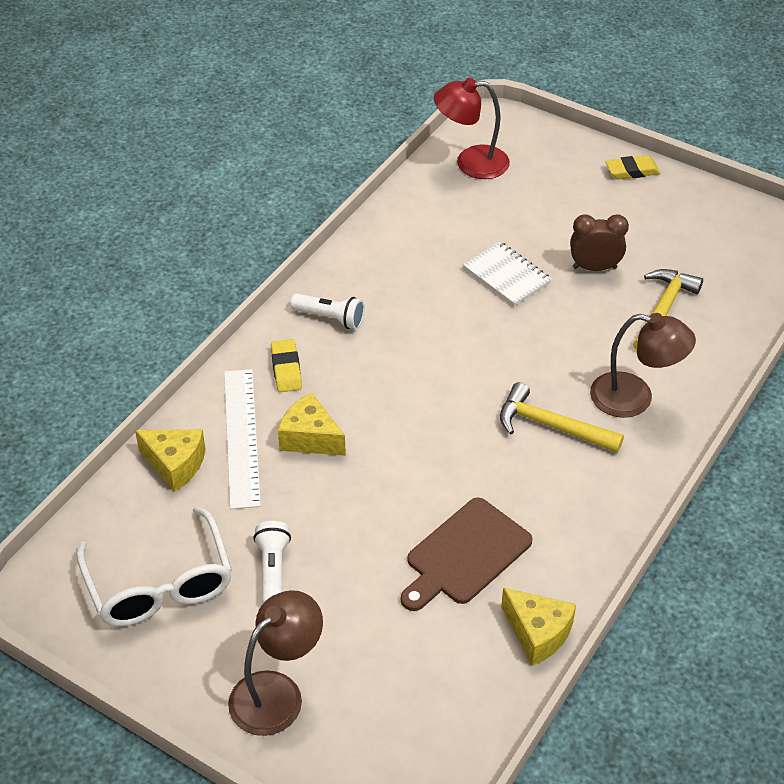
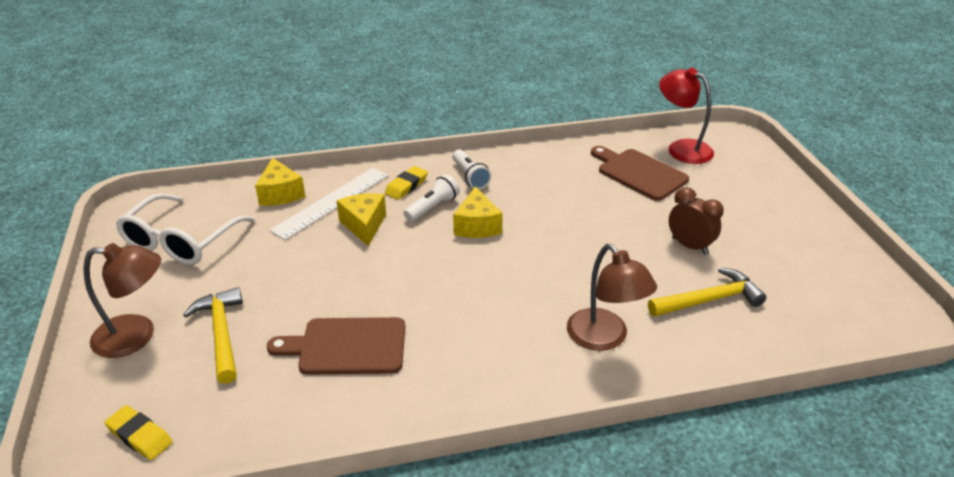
camera: 45 degrees right, 10 degrees down
white flashlight [253,521,291,603] -> white flashlight moved to [403,174,460,222]
white notebook [463,241,552,307] -> none
yellow hammer [500,382,624,453] -> yellow hammer moved to [183,287,243,384]
yellow cheese [501,588,576,666] -> yellow cheese moved to [453,186,503,238]
yellow eraser [606,155,660,179] -> yellow eraser moved to [104,405,173,460]
none -> brown cutting board [591,146,689,201]

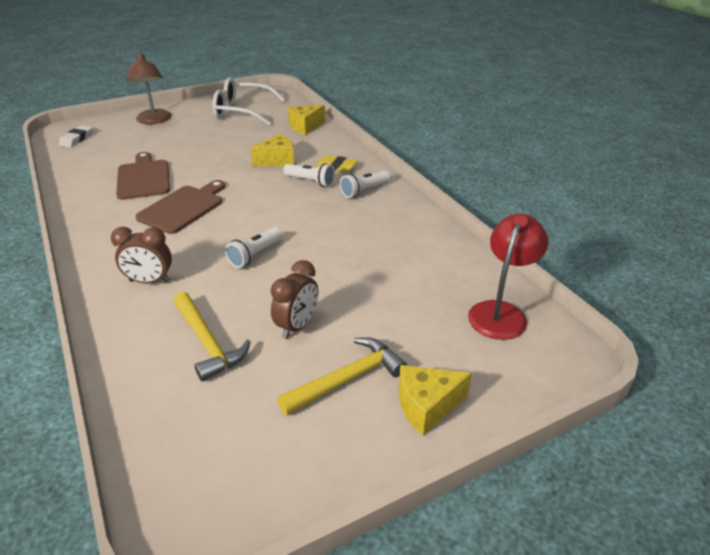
camera: 75 degrees right, 0 degrees up
yellow eraser [104,405,173,460] -> white eraser [59,125,93,147]
yellow hammer [183,287,243,384] -> yellow hammer moved to [277,337,407,415]
white ruler [269,168,388,240] -> none
yellow cheese [453,186,503,238] -> yellow cheese moved to [399,365,472,435]
brown lamp [567,244,657,351] -> brown clock [111,227,172,284]
brown cutting board [591,146,689,201] -> brown cutting board moved to [135,180,225,234]
none -> white flashlight [225,227,282,268]

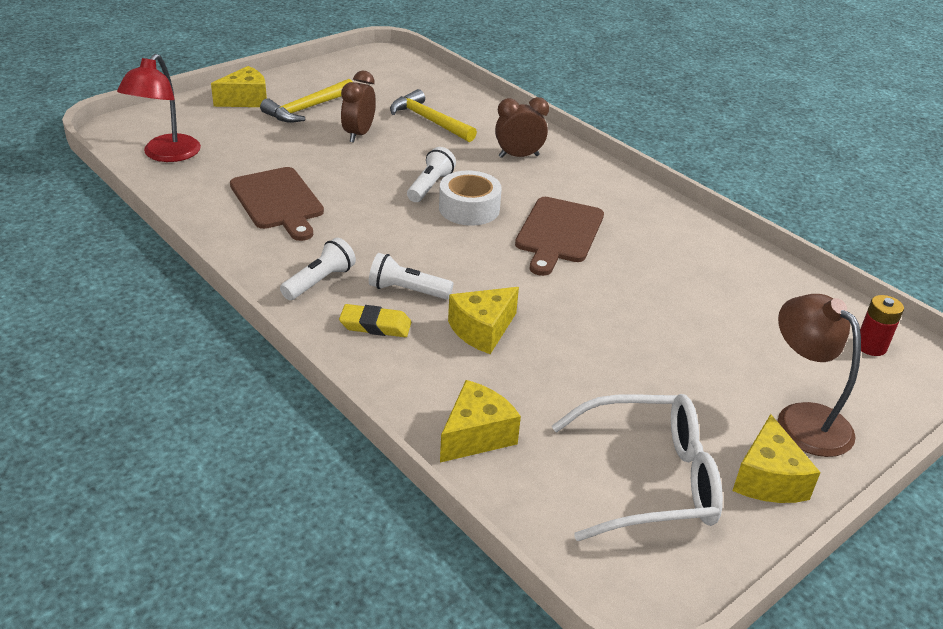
camera: 165 degrees right, 0 degrees up
white eraser [59,125,93,147] -> red battery [860,295,904,356]
brown cutting board [116,152,170,200] -> brown cutting board moved to [230,167,324,241]
none -> white tape [439,171,502,226]
none -> yellow cheese [732,414,821,503]

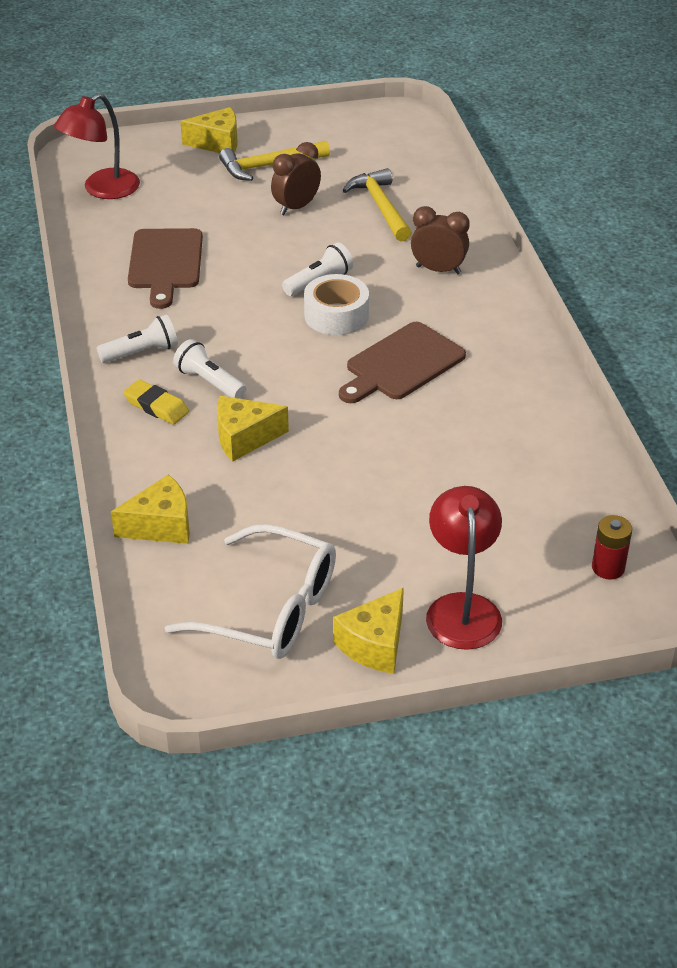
camera: 30 degrees right, 5 degrees up
brown lamp [778,294,861,457] -> red lamp [426,486,502,650]

